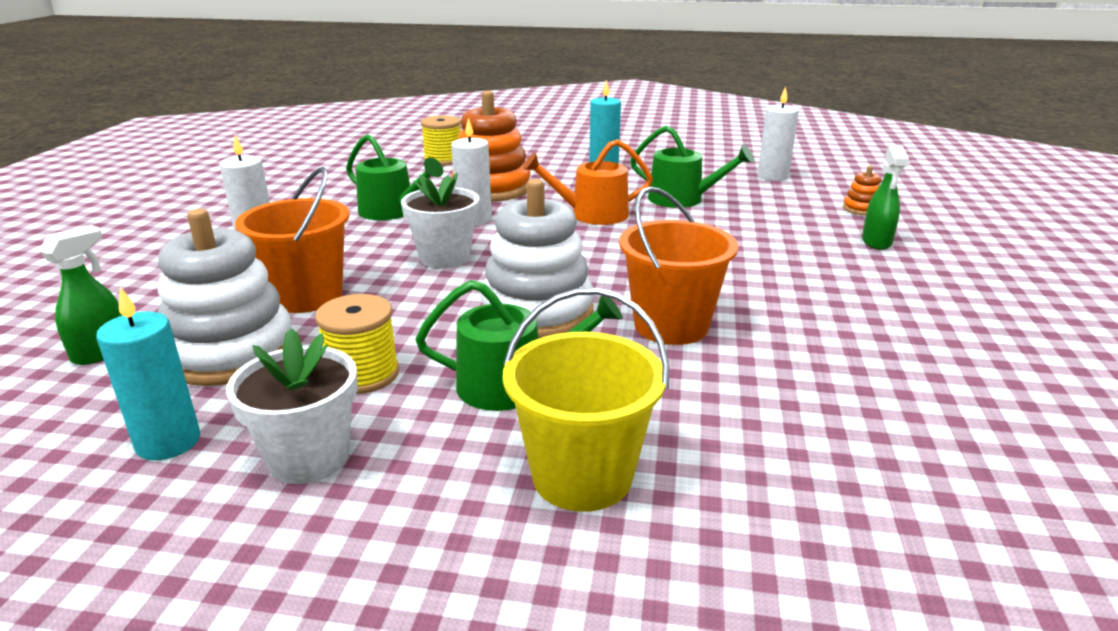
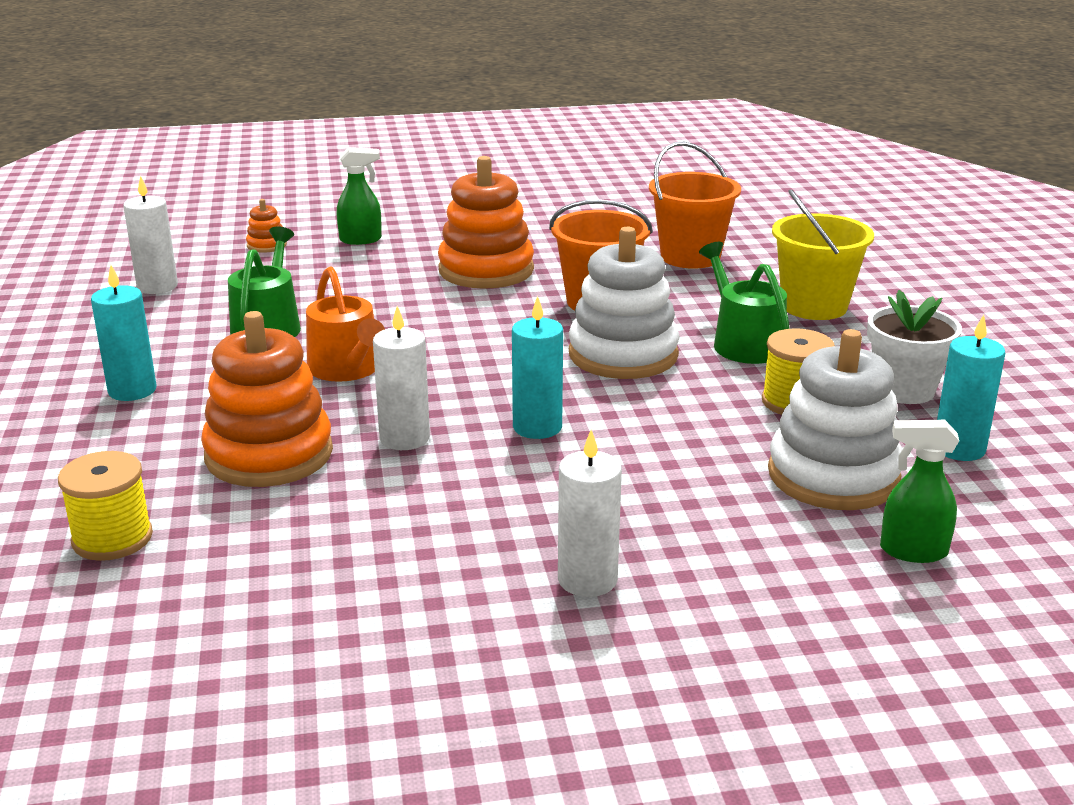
camera: 110 degrees left, 0 degrees up
orange bucket [235,167,349,313] -> orange bucket moved to [649,142,741,269]
green watering can [346,134,443,220] -> none
white flower pot [401,173,479,268] -> turquoise candle [512,296,563,439]
none -> orange stacking toy [438,156,534,289]

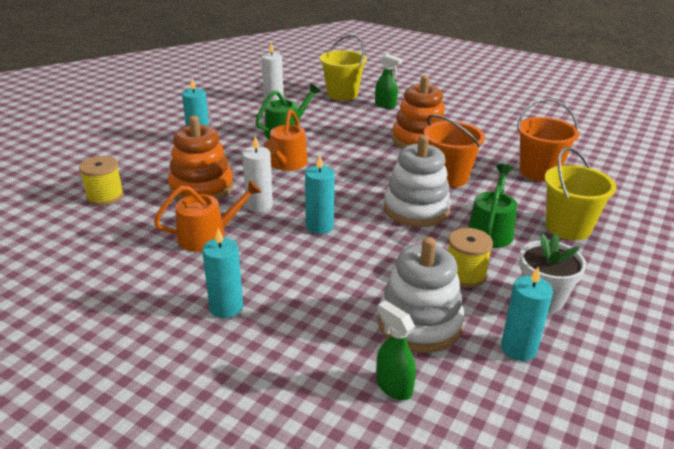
camera: 40 degrees right, 5 degrees up
orange stacking toy [246,199,287,253] -> yellow bucket [320,35,367,101]
white candle [558,430,622,597] -> turquoise candle [202,228,243,318]
none -> orange watering can [154,180,261,252]

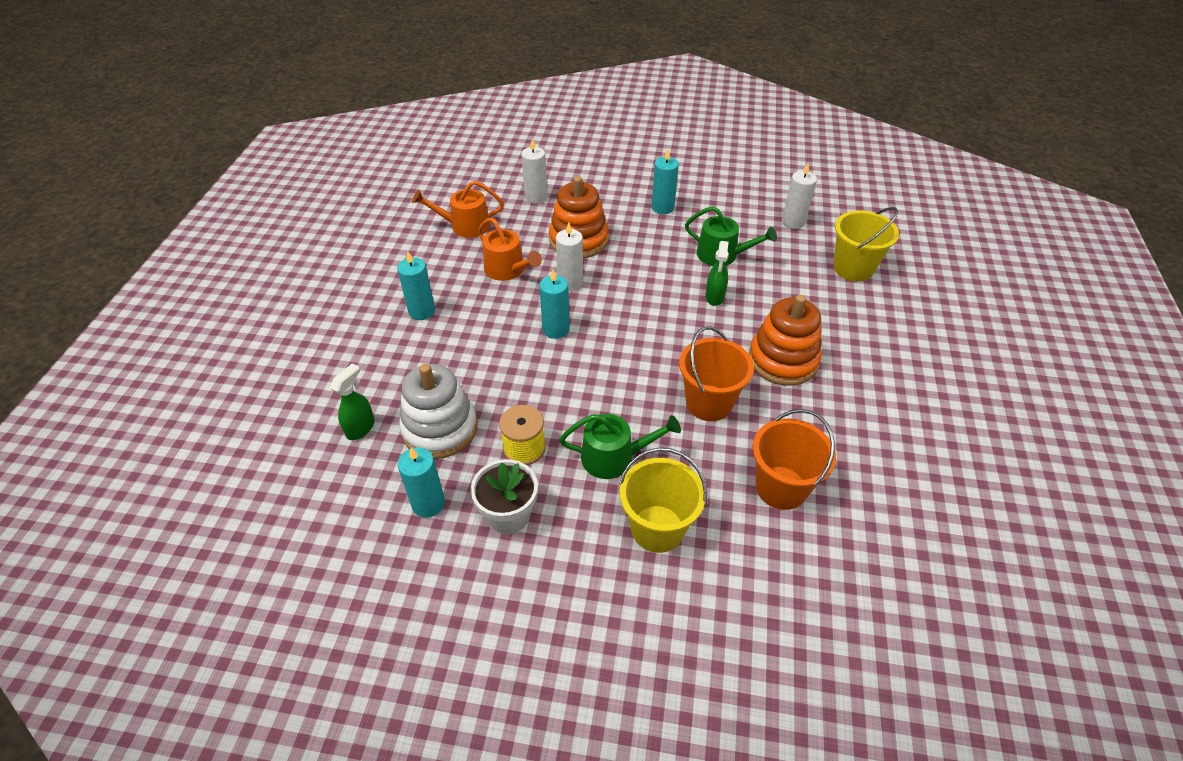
camera: 70 degrees right, 15 degrees up
yellow spool [79,156,124,206] -> white candle [521,139,547,204]
orange watering can [264,109,308,171] -> orange watering can moved to [412,181,504,238]
green spray bottle [375,54,402,109] -> green spray bottle moved to [706,241,729,306]
white stacking toy [384,135,451,227] -> none

